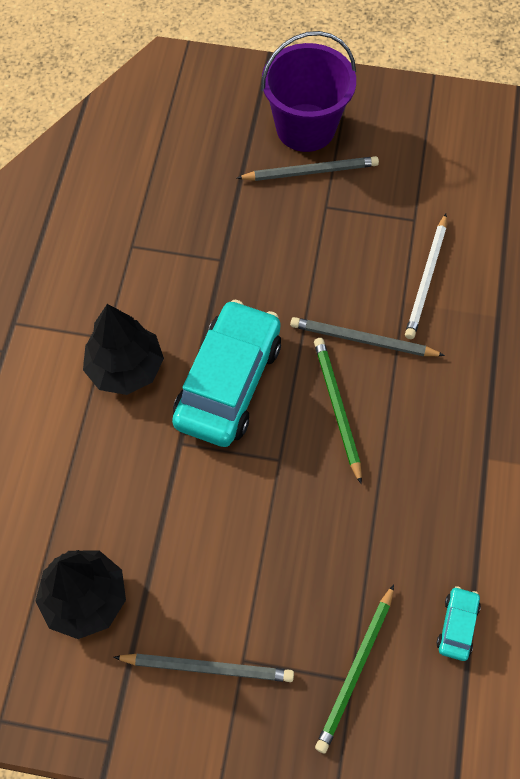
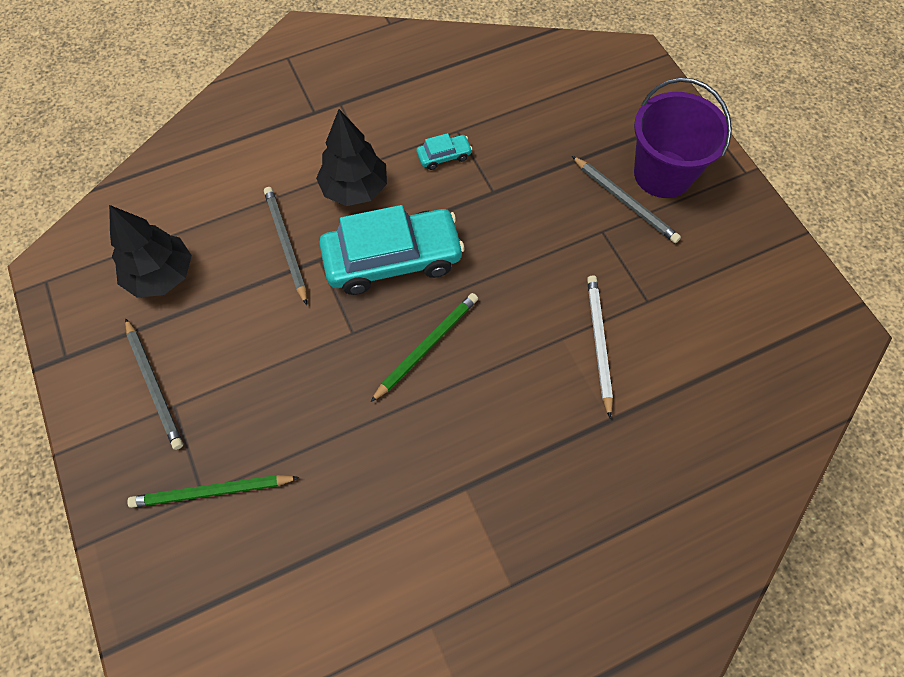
camera: 55 degrees right, 0 degrees up
grey pencil [290,317,445,356] -> grey pencil moved to [264,187,307,305]
white pencil [405,214,447,339] -> white pencil turned 105 degrees clockwise [587,275,613,418]
turquoise car [437,586,481,661] -> turquoise car moved to [416,133,472,170]

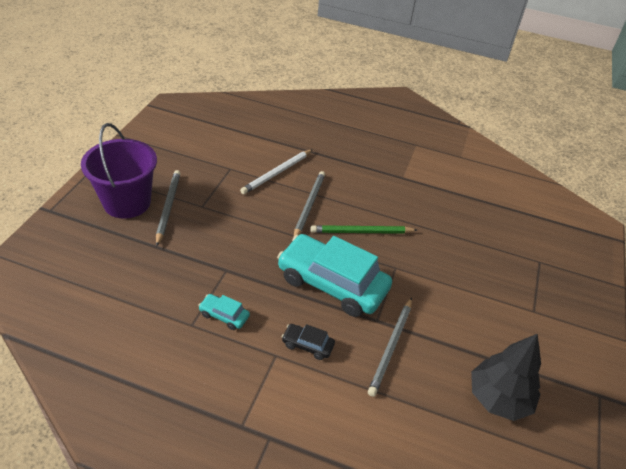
camera: 140 degrees left, 20 degrees down
grey pencil [125,318,183,450] -> grey pencil moved to [293,171,325,238]
green pencil [127,475,300,508] -> none
black tree [316,109,387,206] -> black car [282,324,335,360]

